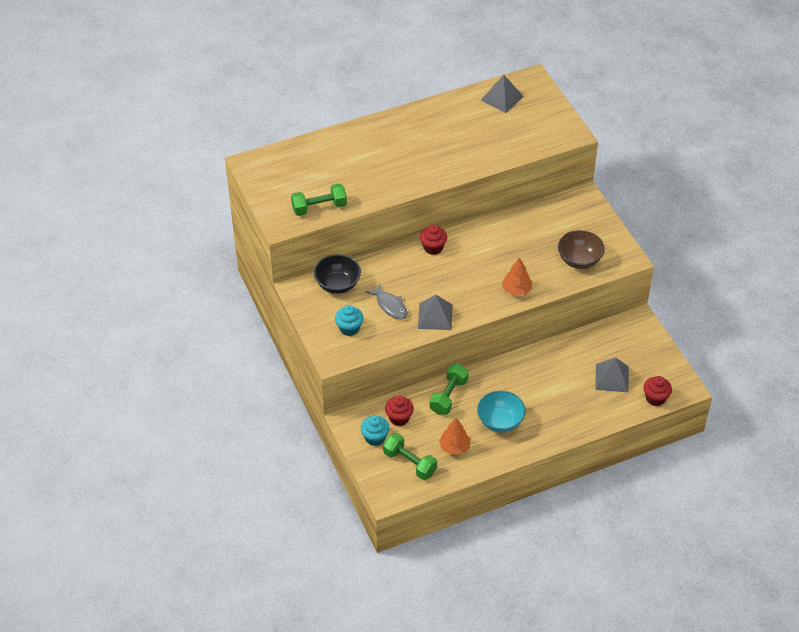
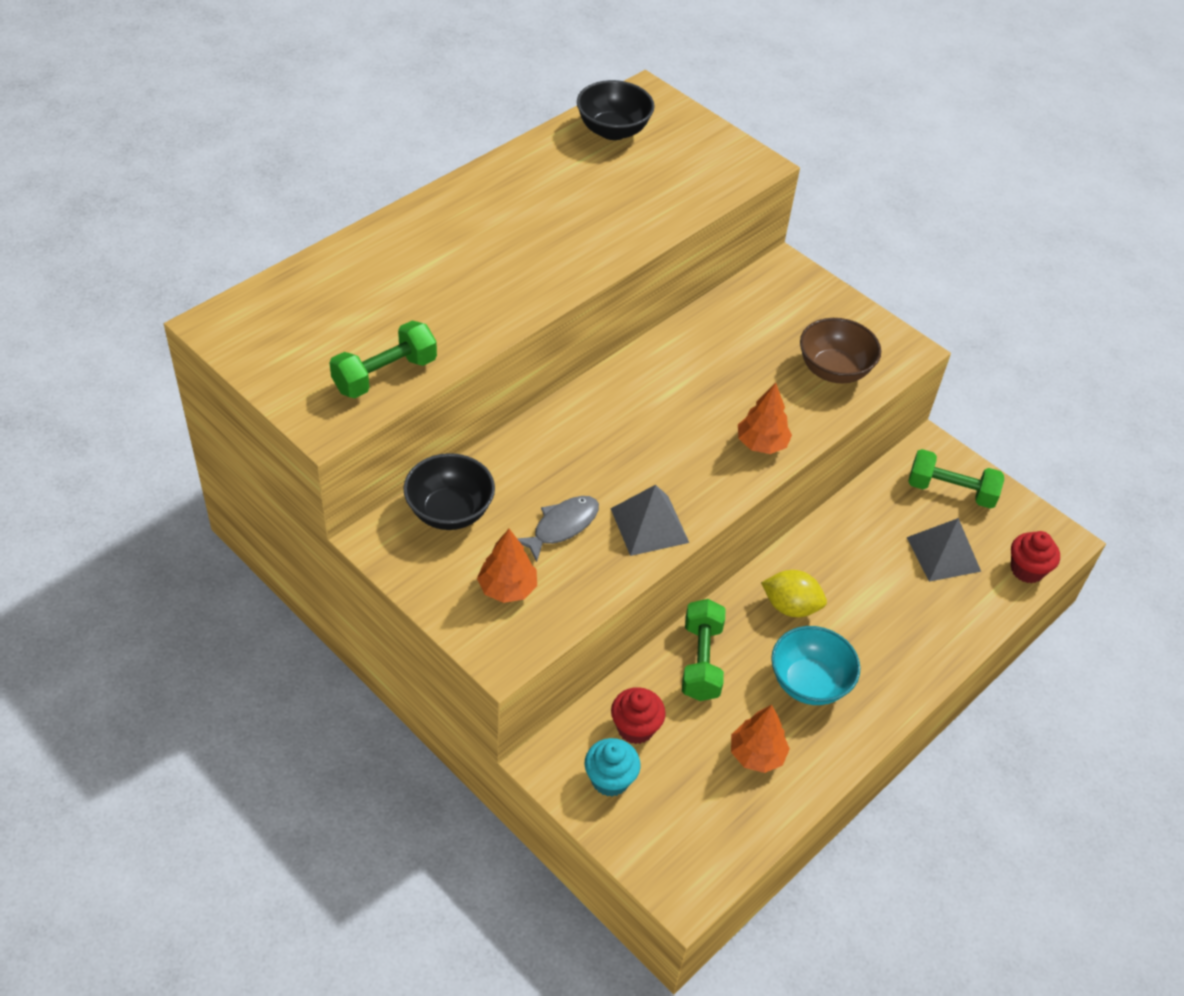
camera: 25 degrees left, 0 degrees up
turquoise cupcake [335,305,363,336] -> orange tree [477,529,537,603]
grey fish [366,283,408,320] -> grey fish turned 75 degrees counterclockwise [517,496,599,562]
green dumbbell [383,433,437,480] -> green dumbbell moved to [908,449,1004,509]
red cupcake [420,224,447,255] -> none
grey pyramid [481,75,524,113] -> black bowl [577,80,655,140]
none -> yellow lemon [761,570,827,617]

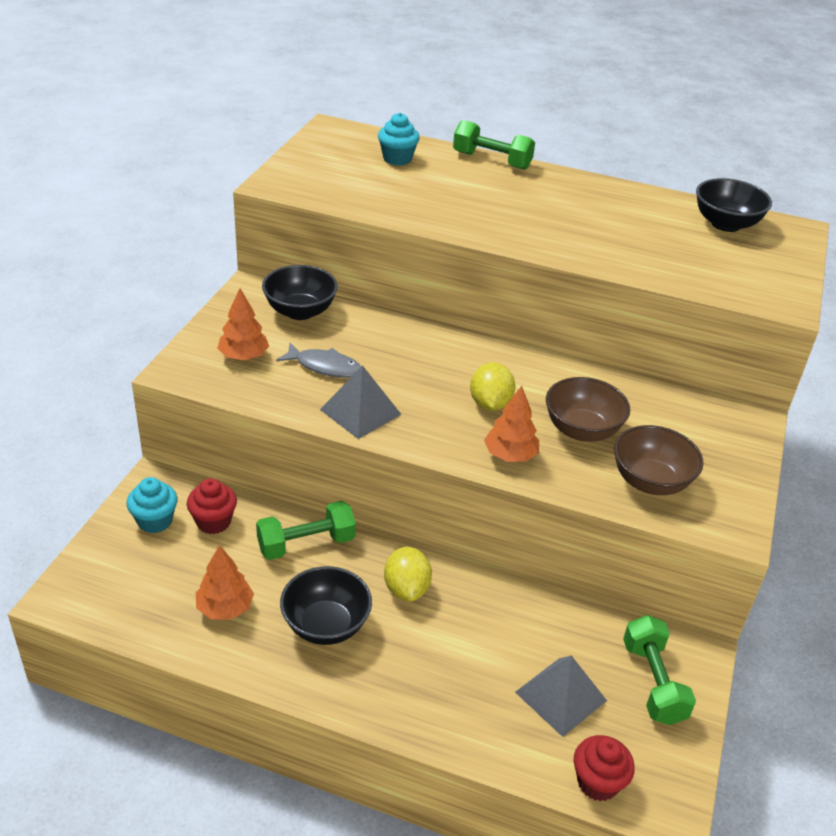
camera: 65 degrees right, 10 degrees down
green dumbbell [329,320,437,398] -> green dumbbell moved to [453,120,535,170]
turquoise bowl [771,626,861,705] -> black bowl [280,566,372,645]
none -> turquoise cupcake [378,113,420,166]
none -> yellow lemon [470,363,515,411]
none -> brown bowl [546,377,630,442]

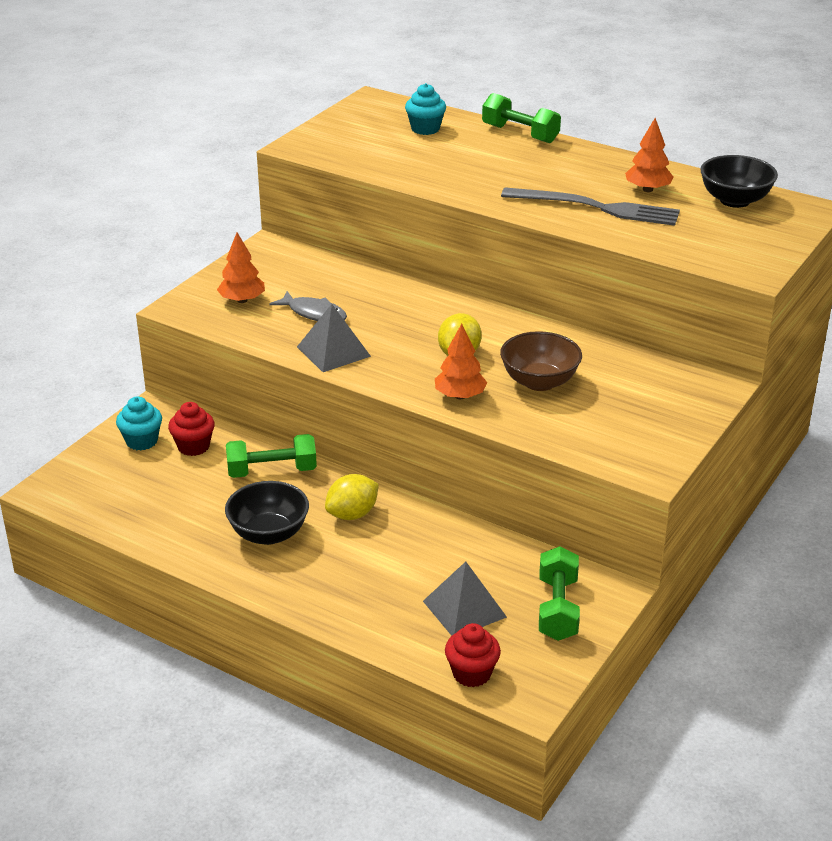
camera: 15 degrees right, 5 degrees down
orange tree [196,545,254,620] -> orange tree moved to [625,118,674,192]
black bowl [262,265,338,320] -> none
yellow lemon [384,547,432,602] -> yellow lemon turned 45 degrees clockwise [325,474,379,520]
brown bowl [614,425,704,495] -> none
none -> grey fork [501,187,680,226]

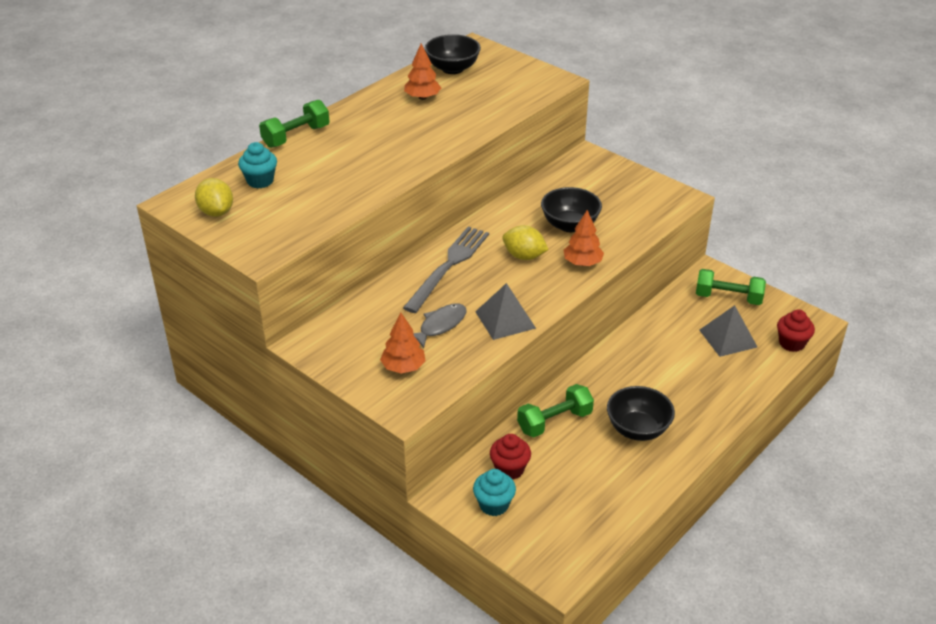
camera: 80 degrees left, 5 degrees up
green dumbbell [226,434,317,478] -> green dumbbell turned 60 degrees clockwise [517,384,594,437]
yellow lemon [325,474,379,520] -> yellow lemon moved to [195,178,233,217]
brown bowl [500,331,582,391] -> black bowl [541,187,602,232]
grey fork [501,187,680,226] -> grey fork moved to [403,226,489,313]

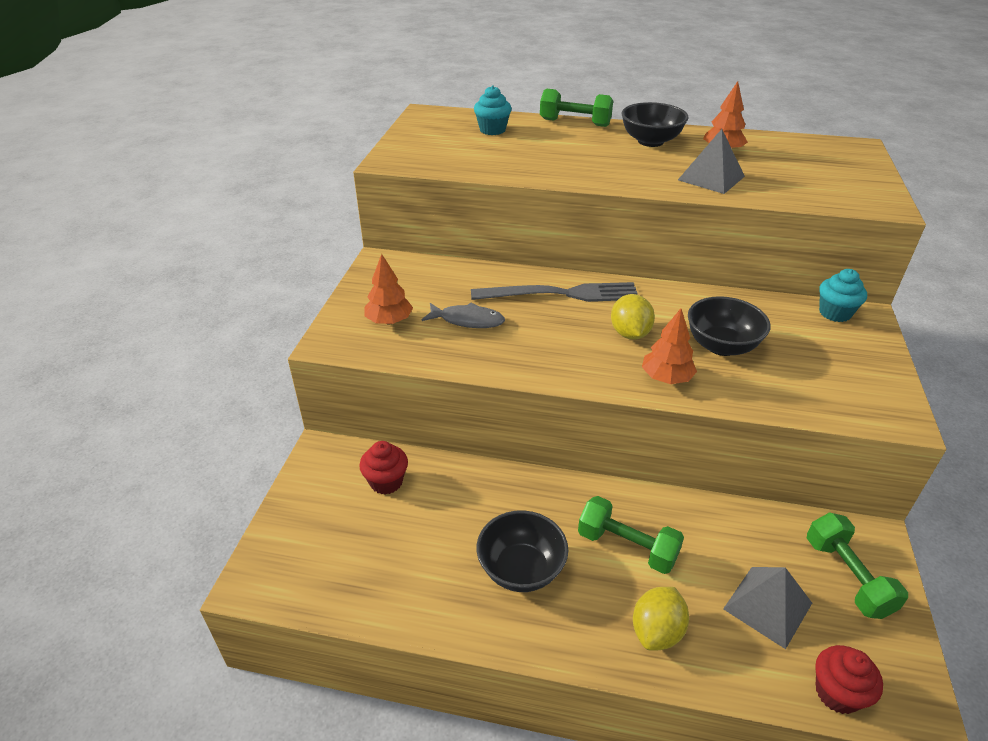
camera: 60 degrees right, 0 degrees up
yellow lemon [195,178,233,217] -> yellow lemon moved to [633,587,689,651]
black bowl [425,34,481,74] -> black bowl moved to [622,102,689,147]
turquoise cupcake [473,469,516,516] -> turquoise cupcake moved to [819,269,867,322]
grey pyramid [475,283,536,340] -> grey pyramid moved to [678,129,745,194]
green dumbbell [517,384,594,437] -> green dumbbell moved to [578,496,684,574]

